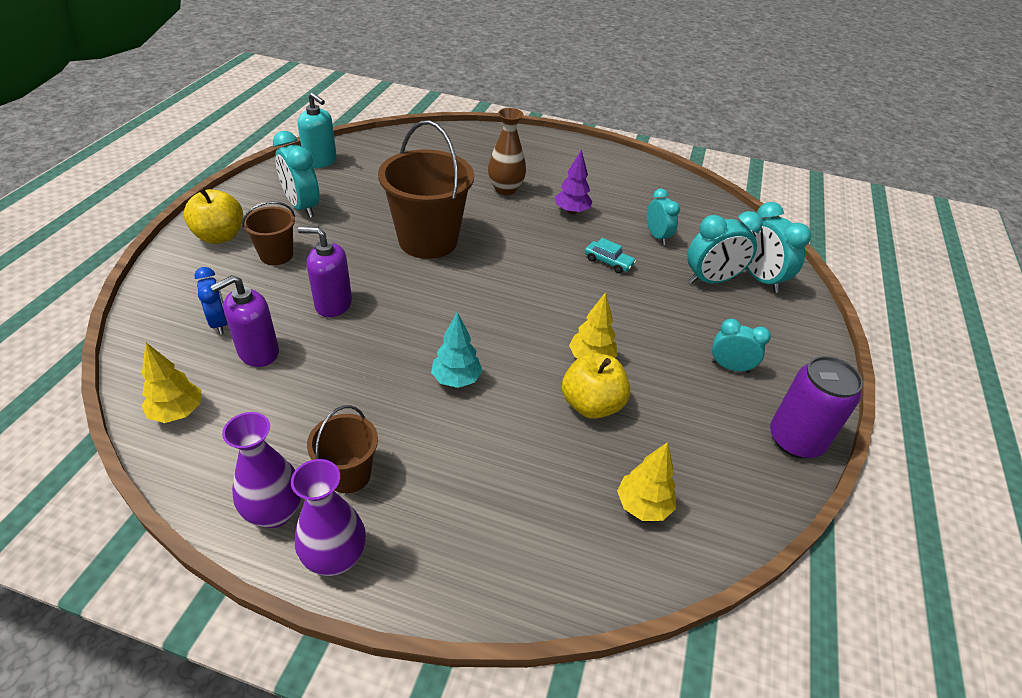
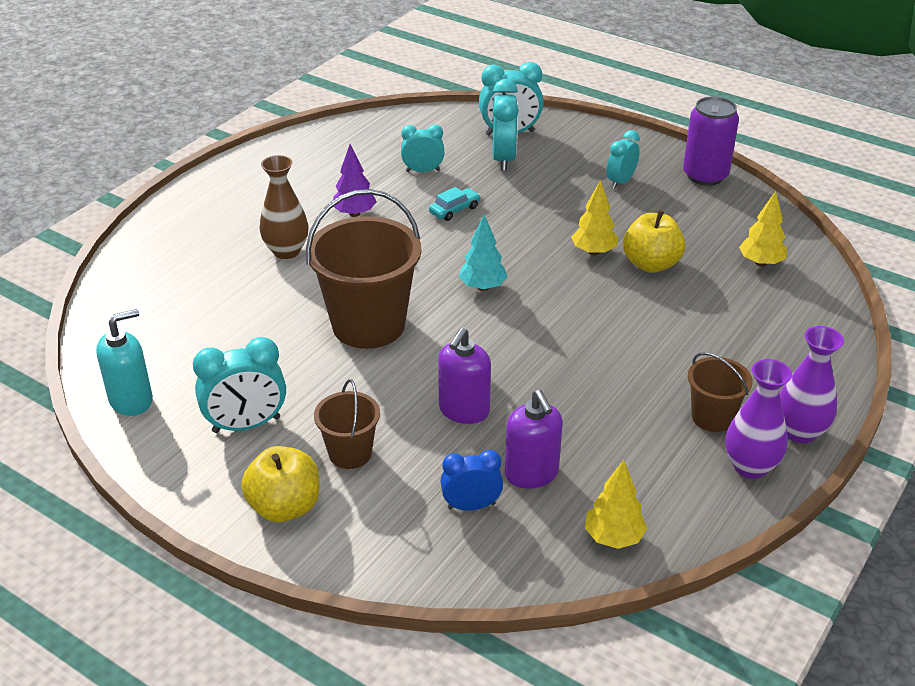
camera: 70 degrees left, 5 degrees down
turquoise tree [431,312,483,388] -> turquoise tree moved to [459,215,507,291]

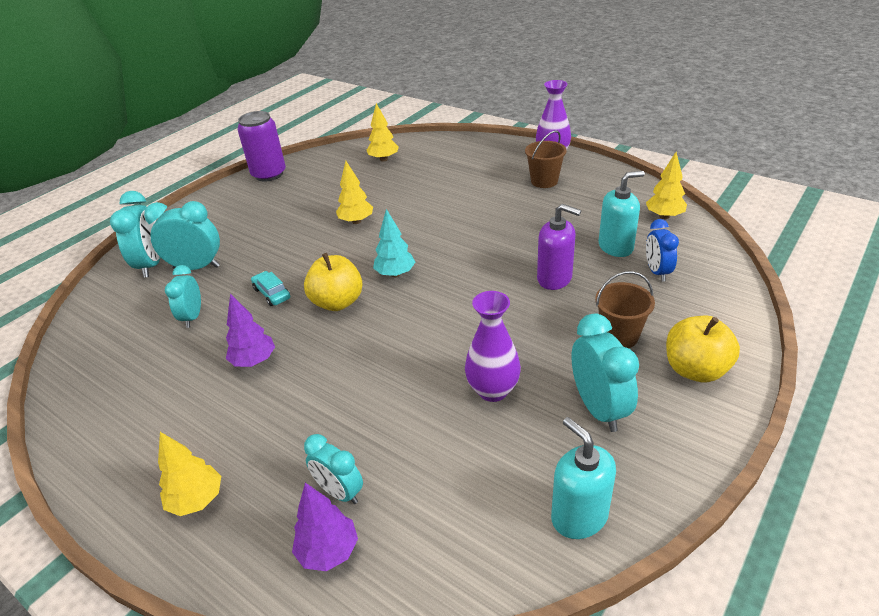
camera: 85 degrees left, 0 degrees up
brown vase [259,155,309,259] -> none
brown bucket [306,189,421,349] -> none
purple soap dispenser [505,390,563,489] -> turquoise soap dispenser [599,171,645,257]
turquoise clock [607,130,640,189] -> turquoise clock moved to [304,434,363,504]
yellow apple [623,210,685,273] -> yellow apple moved to [304,253,363,311]
purple vase [725,359,792,479] -> purple vase moved to [465,291,521,402]
none -> yellow tree [158,432,221,516]
none -> purple tree [292,483,358,571]

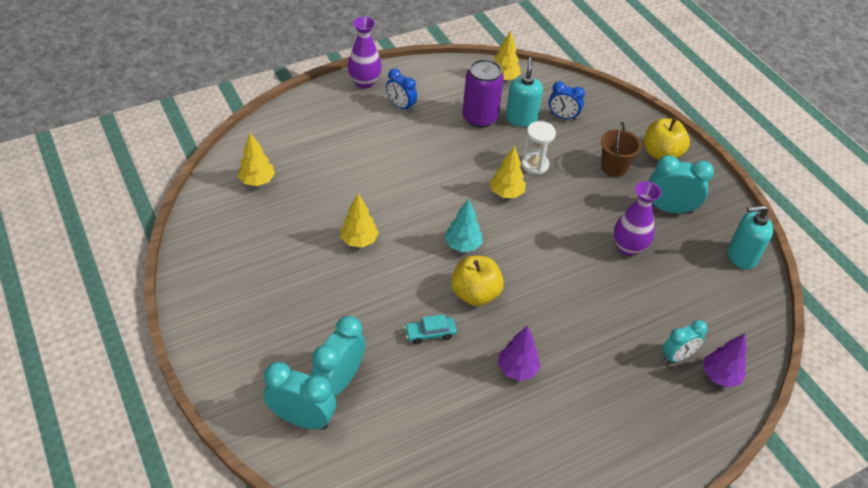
camera: 70 degrees left, 10 degrees up
yellow tree [158,432,221,516] -> yellow tree moved to [490,146,526,198]
turquoise clock [165,265,201,328] -> none
purple can [237,111,286,182] -> purple can moved to [462,59,504,128]
brown bucket [525,130,567,188] -> blue clock [386,69,417,112]
purple soap dispenser [537,204,581,290] -> white hourglass [521,121,556,175]

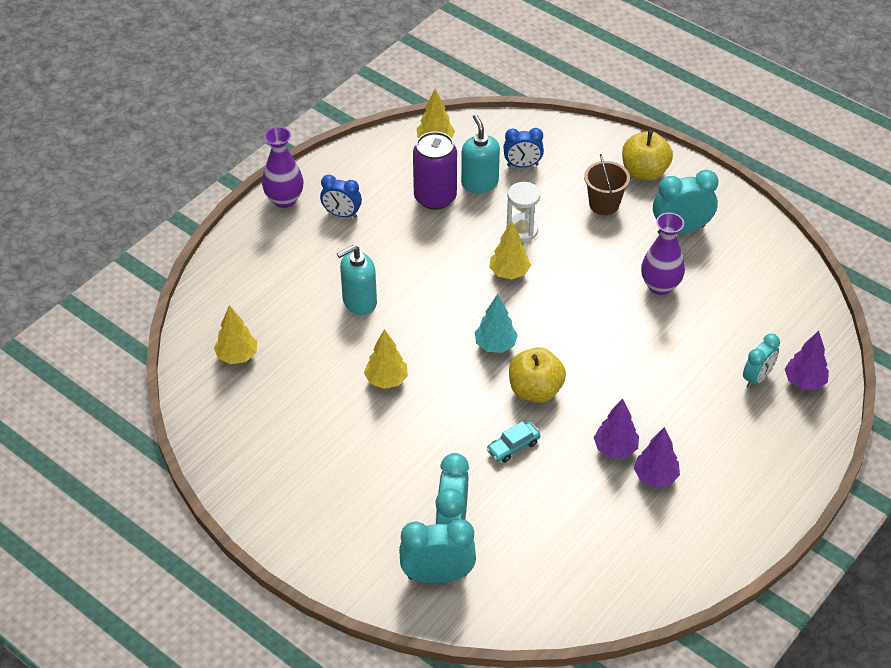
camera: 20 degrees left, 0 degrees up
turquoise soap dispenser [728,205,773,269] -> turquoise soap dispenser moved to [337,245,377,315]
none -> purple tree [634,427,680,487]

